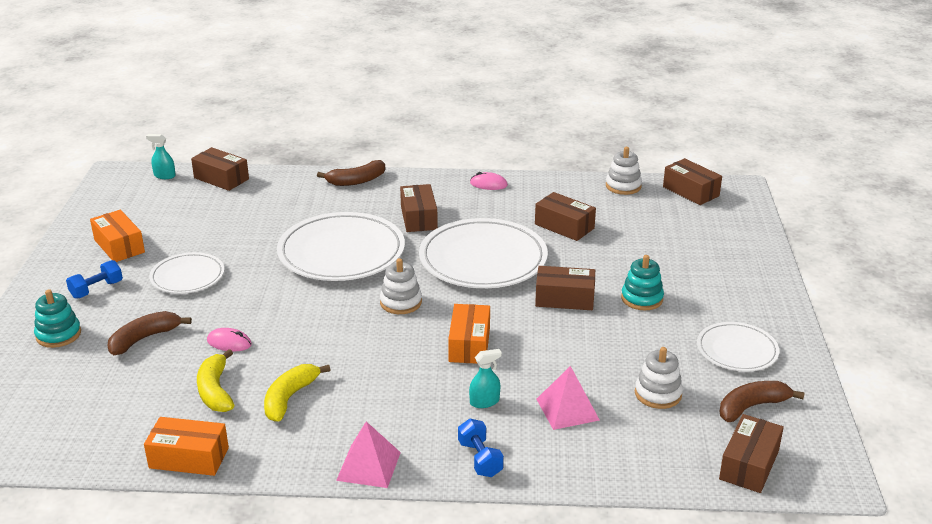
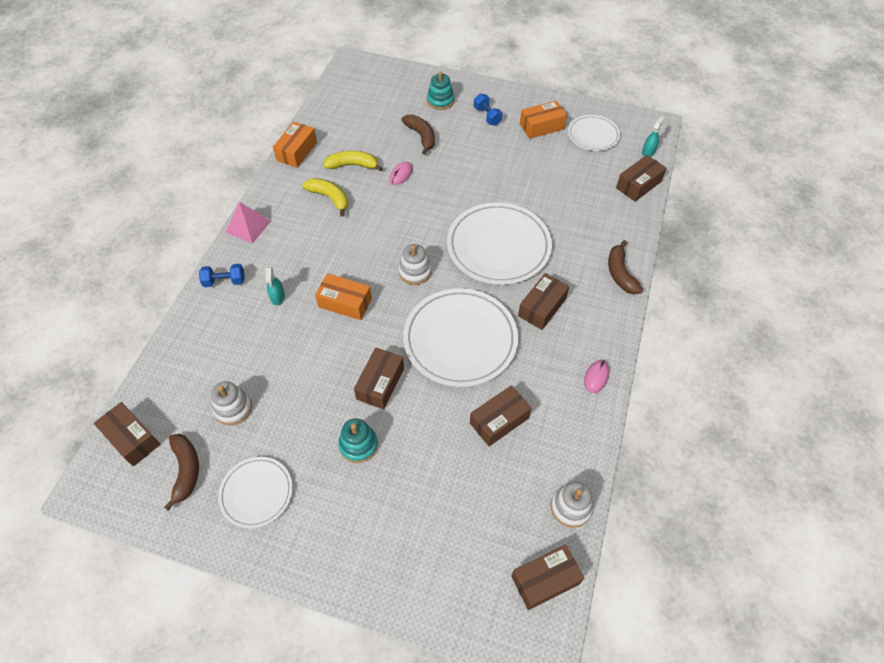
camera: 105 degrees right, 25 degrees up
white plate [149,252,224,294] -> white plate moved to [568,115,620,151]
brown box [400,184,438,232] -> brown box turned 60 degrees counterclockwise [518,273,569,330]
pink pyramid [536,366,599,430] -> none

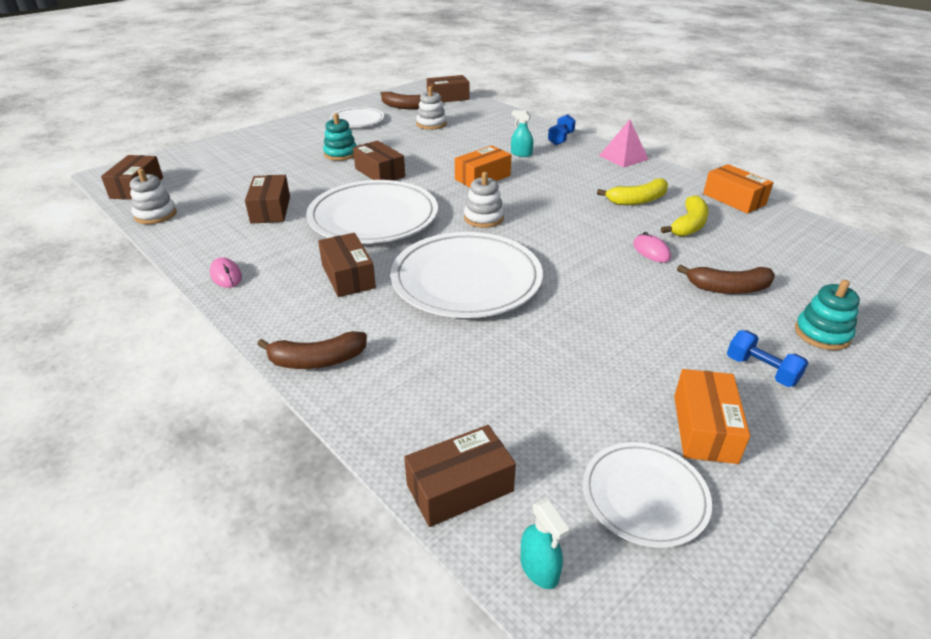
camera: 120 degrees right, 20 degrees down
blue dumbbell [474,93,503,125] -> blue dumbbell turned 45 degrees clockwise [727,330,809,387]
brown banana [608,240,643,295] -> brown banana turned 150 degrees clockwise [257,331,367,369]
brown box [616,155,666,202] -> brown box turned 75 degrees clockwise [404,425,516,527]

